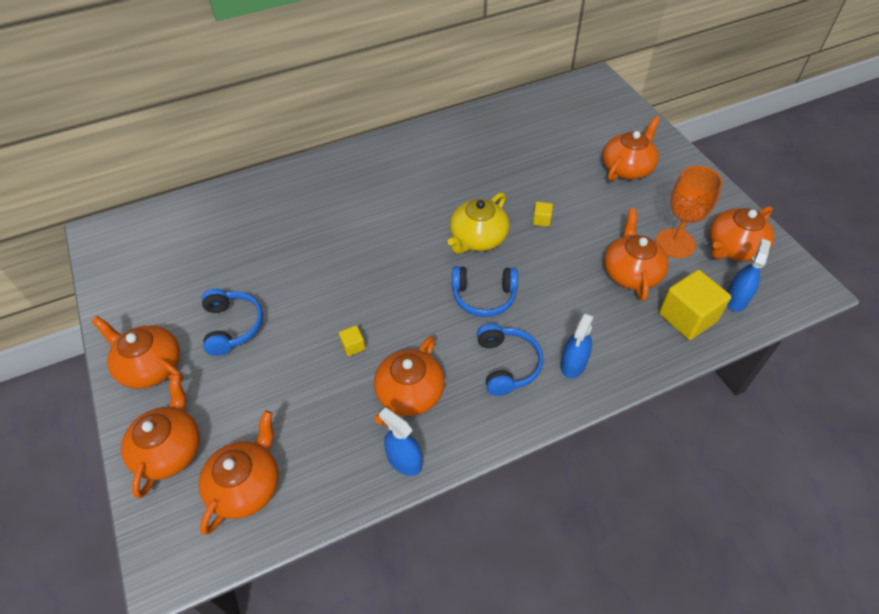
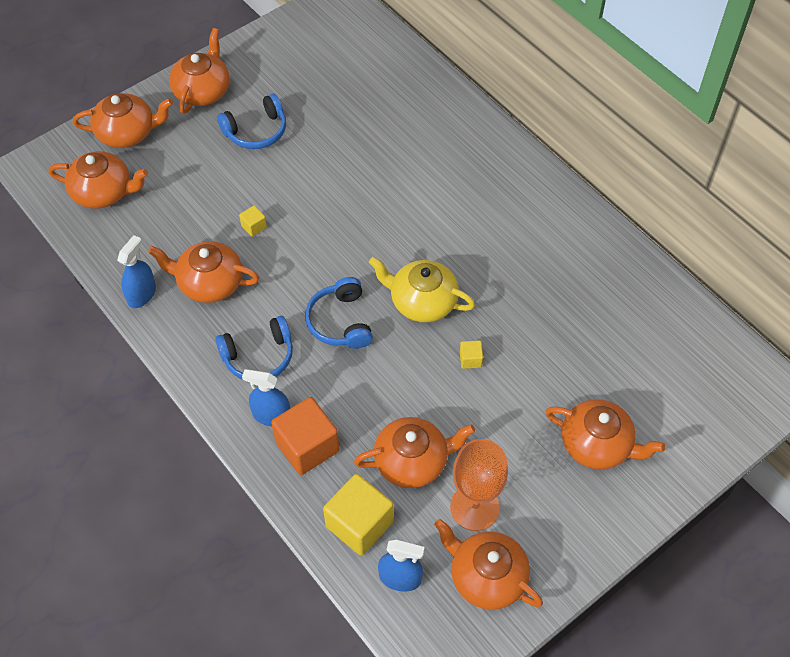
camera: 75 degrees right, 5 degrees up
none -> orange cube [271,397,339,475]

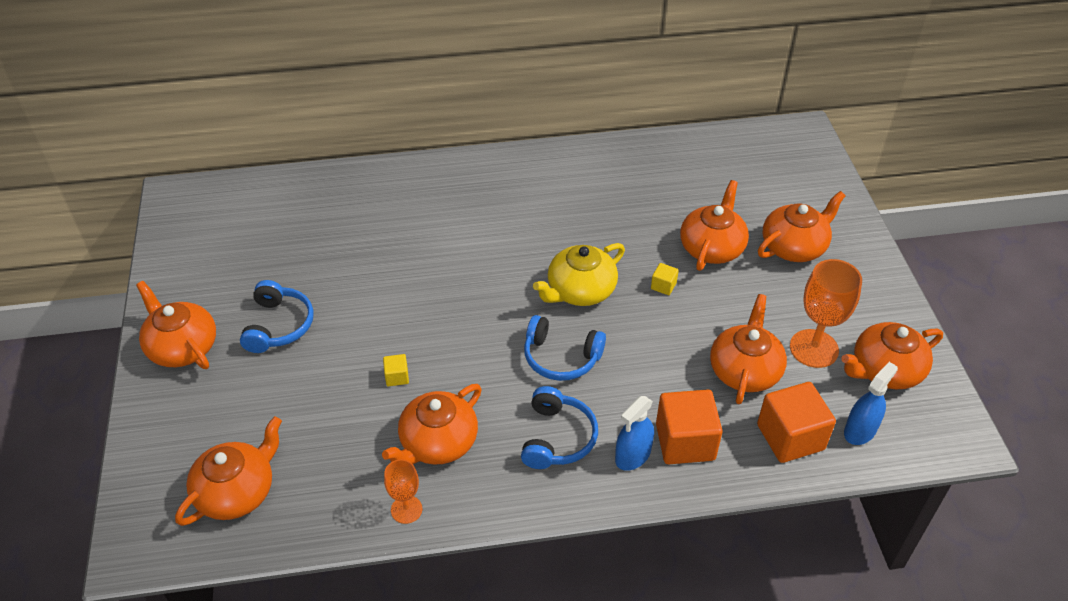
camera: 60 degrees left, 10 degrees down
orange teapot [73,93,173,148] -> orange teapot moved to [680,180,749,271]
blue spray bottle [117,235,156,308] -> orange goblet [384,459,422,524]
yellow cube [323,474,393,556] -> orange cube [757,382,836,463]

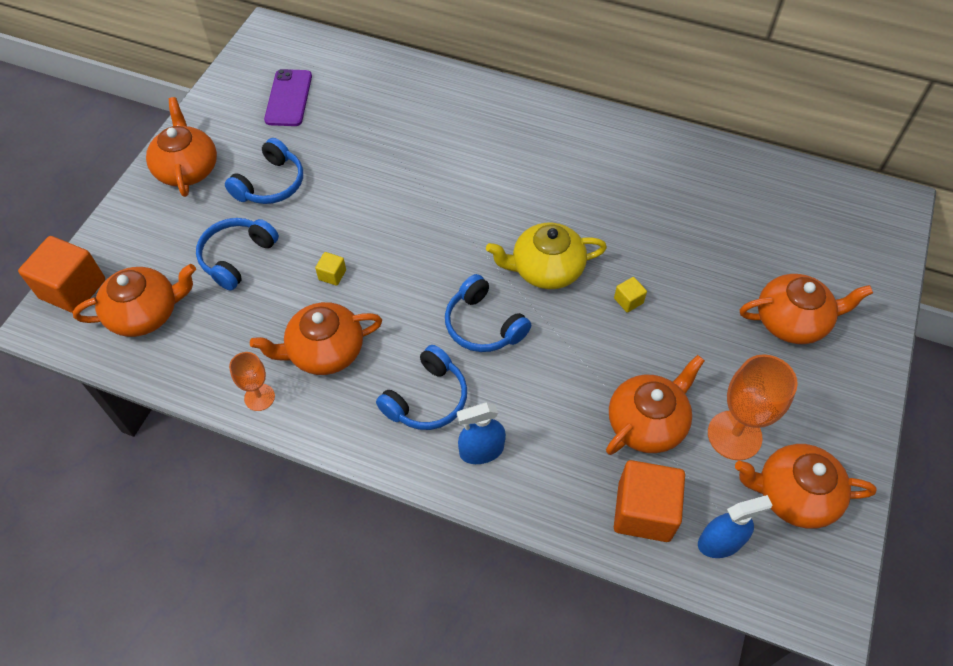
camera: 30 degrees right, 10 degrees up
orange cube [656,390,723,464] -> orange cube moved to [18,236,105,313]
orange teapot [680,180,749,271] -> none
none -> blue headphones [196,218,279,290]
none -> purple phone [264,69,312,126]

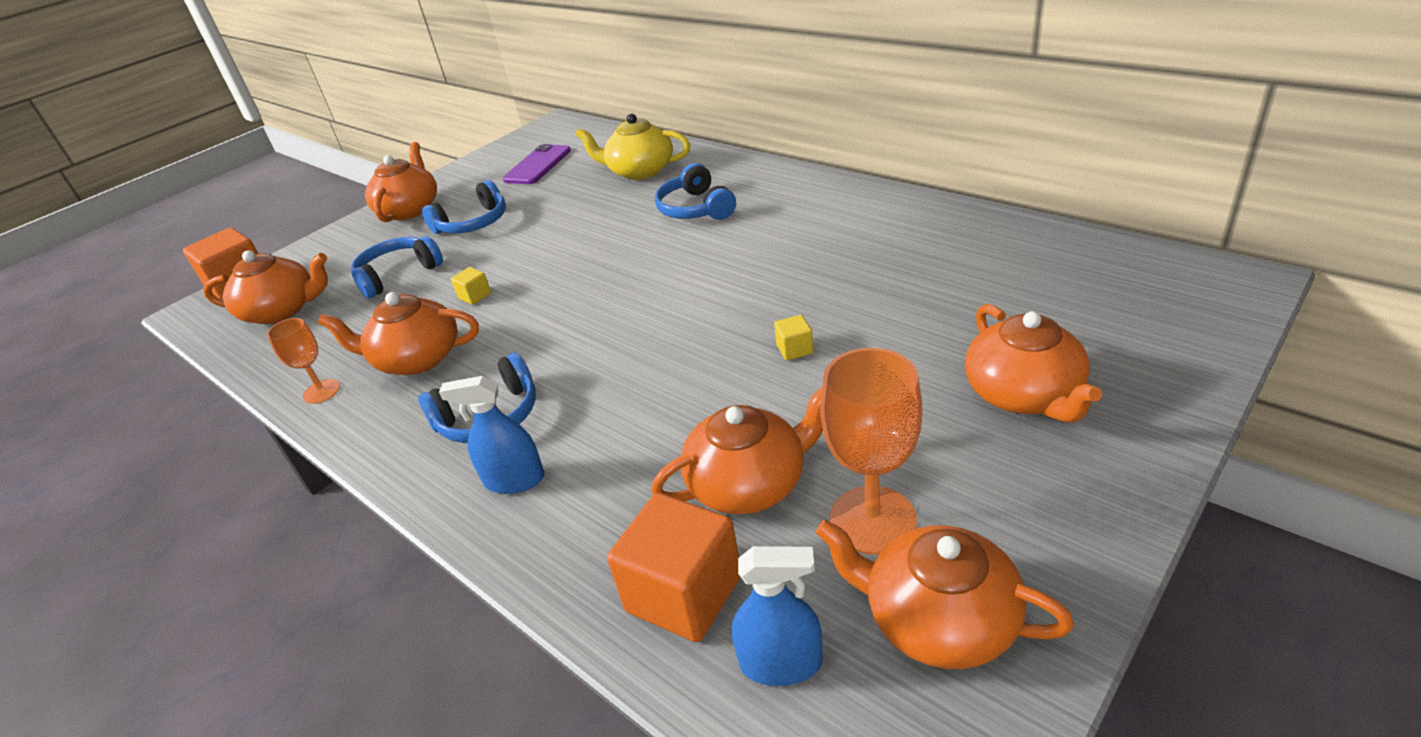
camera: 25 degrees right, 20 degrees down
blue headphones [445,274,531,352] -> blue headphones moved to [655,163,736,220]
yellow teapot [486,223,607,289] -> yellow teapot moved to [575,114,690,180]
orange teapot [740,274,873,344] -> orange teapot turned 60 degrees clockwise [965,304,1102,423]

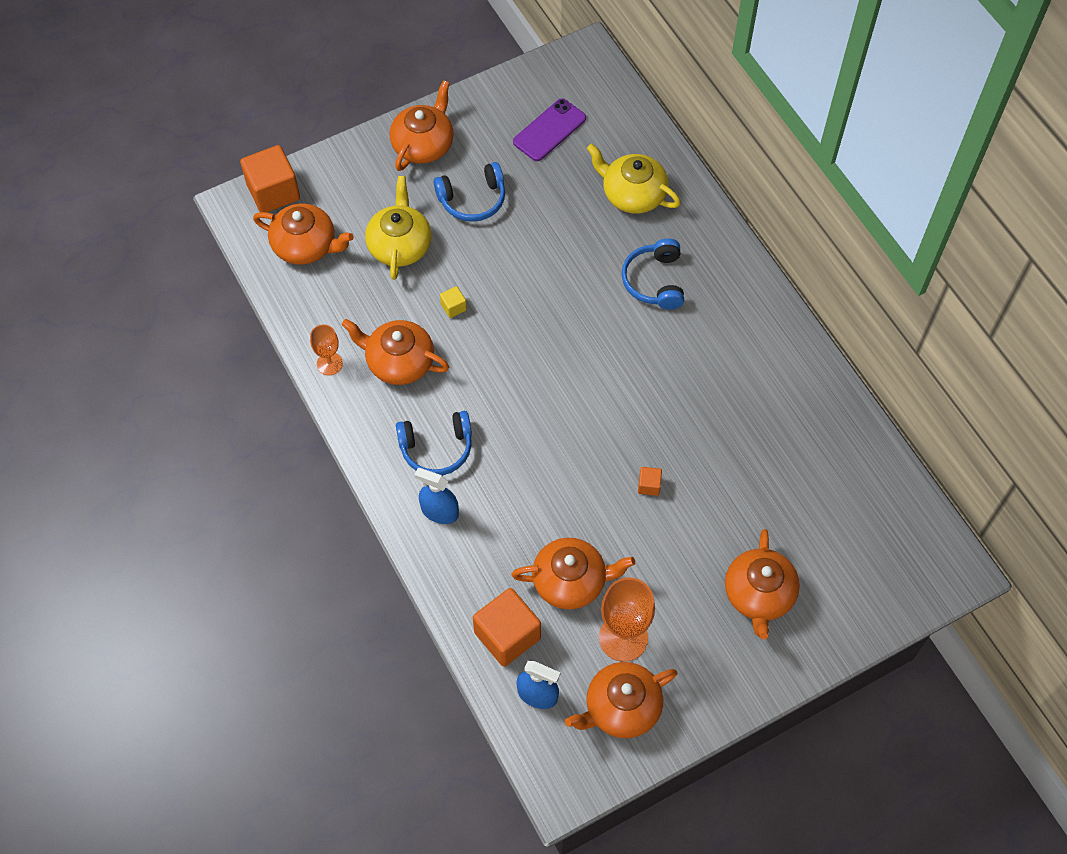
camera: 15 degrees right, 25 degrees up
blue headphones [351,236,443,299] -> yellow teapot [365,176,432,280]
yellow cube [774,315,814,360] -> orange cube [638,467,662,496]
orange teapot [816,520,1074,669] -> orange teapot turned 75 degrees counterclockwise [565,662,677,738]

